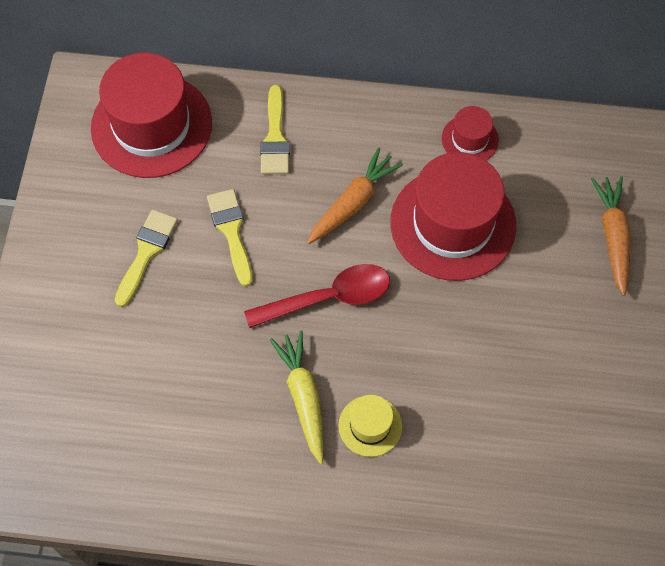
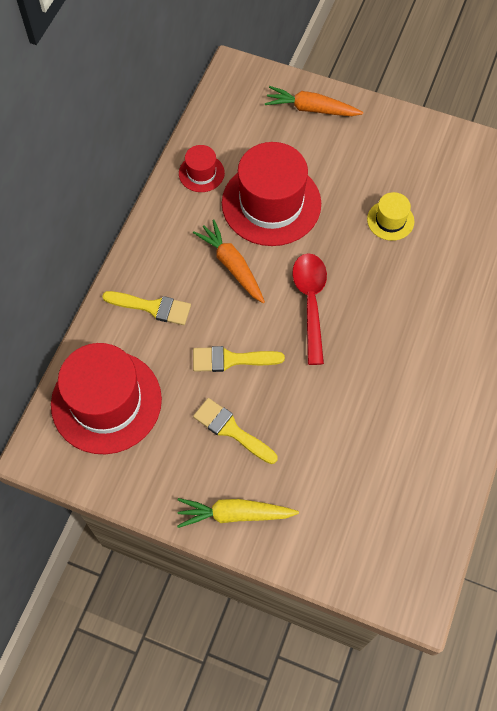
camera: 75 degrees left, 0 degrees up
yellow carrot [270,330,324,464] -> yellow carrot moved to [177,498,299,528]
yellow hat [338,395,402,457] -> yellow hat moved to [367,192,414,241]

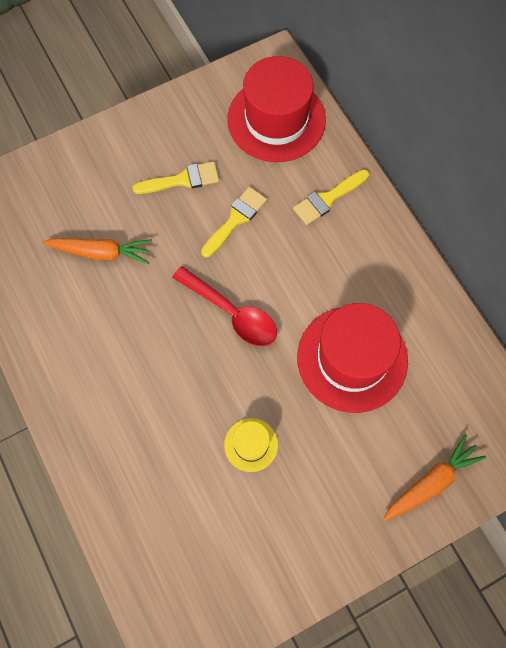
camera: 130 degrees right, 5 degrees up
yellow carrot [177,498,299,528] -> none
red hat [179,145,225,192] -> none
orange carrot [193,220,265,303] -> orange carrot moved to [42,238,152,264]

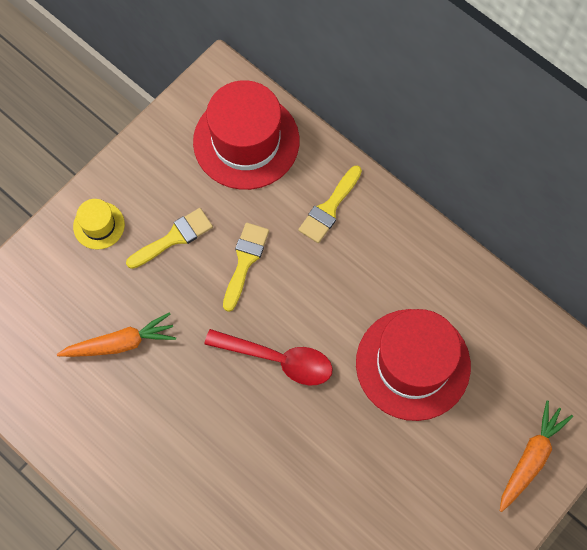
camera: 20 degrees left, 0 degrees up
yellow hat [224,418,278,472] -> yellow hat moved to [73,199,125,250]

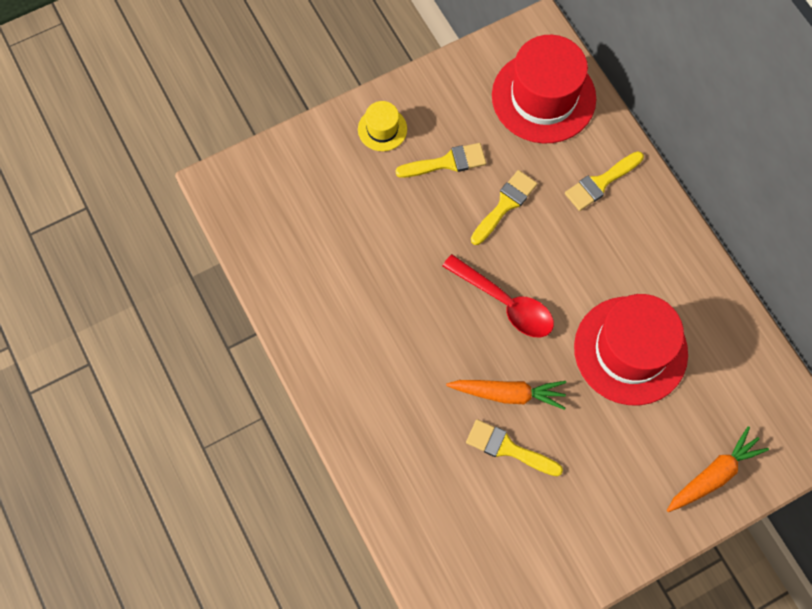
camera: 20 degrees right, 0 degrees up
orange carrot [57,313,176,357] -> orange carrot moved to [446,380,566,410]
none -> yellow brush [466,419,563,477]

